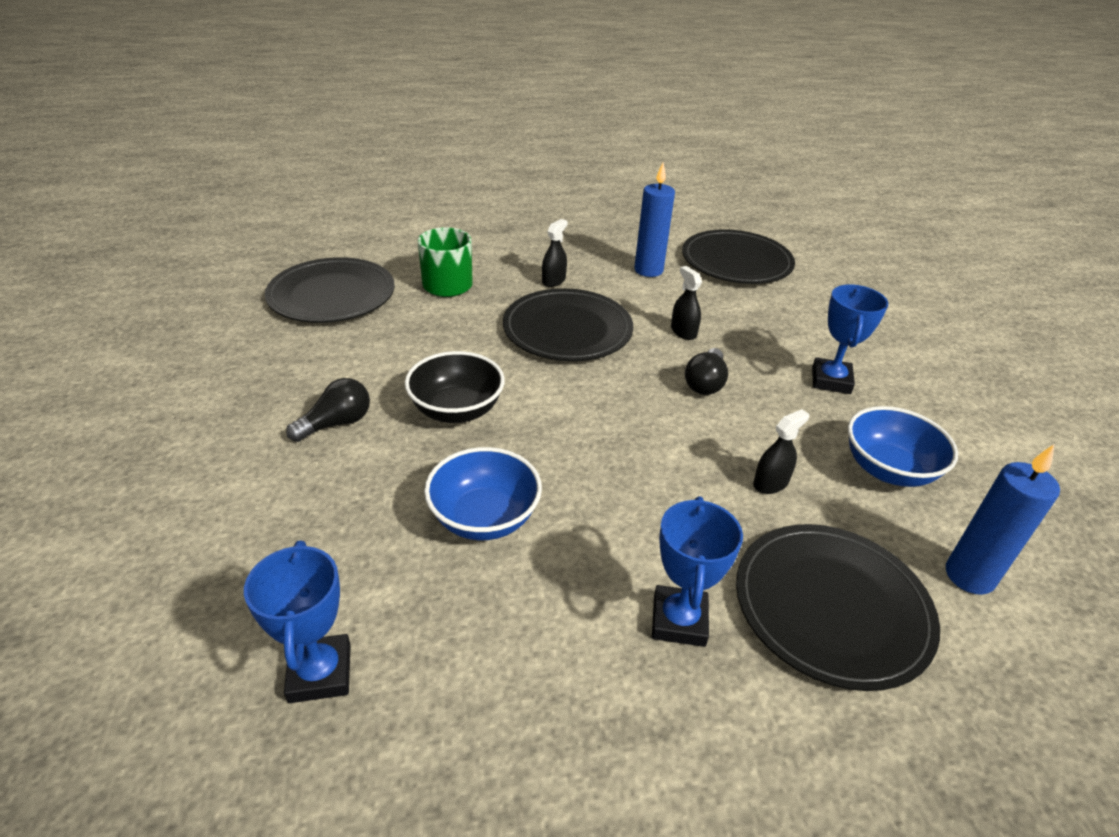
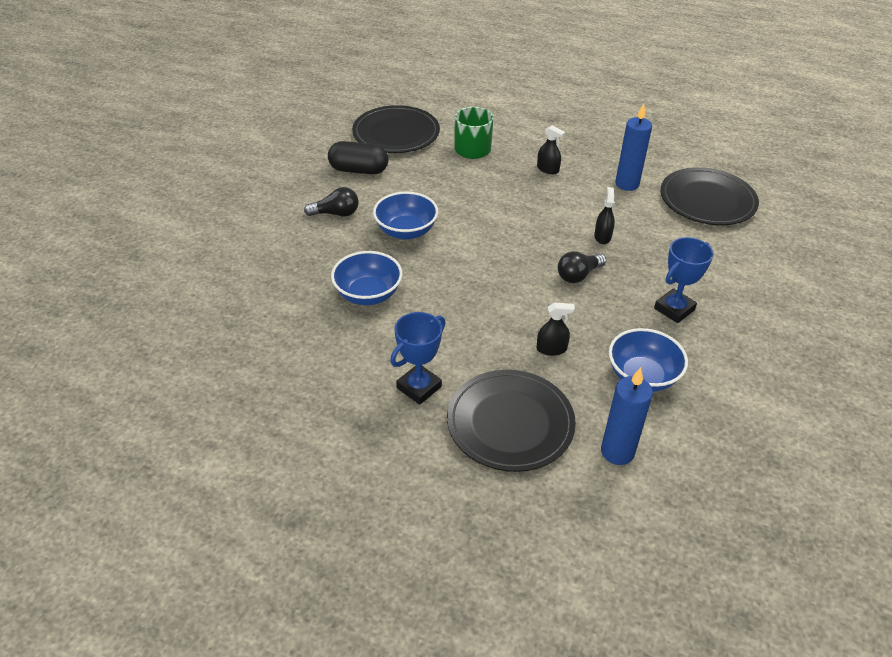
camera: 35 degrees right, 5 degrees up
blue trophy [244,541,351,703] -> none
black bowl [405,351,505,423] -> blue bowl [373,192,438,240]
black plate [503,288,633,361] -> none
black spray bottle [542,219,567,287] -> black spray bottle turned 60 degrees clockwise [537,125,565,174]
none -> black capsule [328,141,389,174]

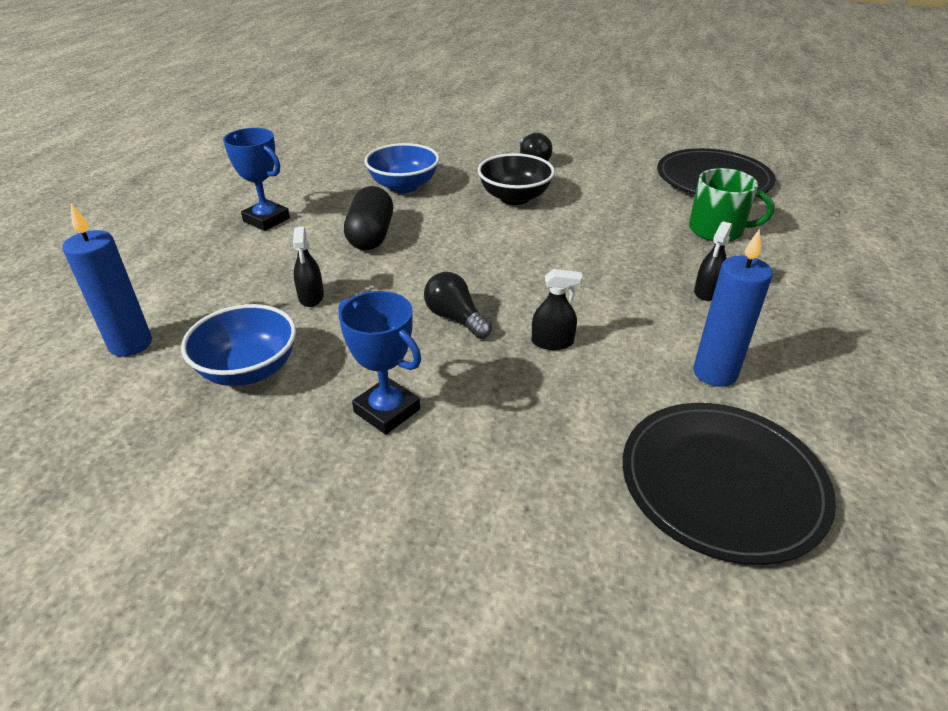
camera: 85 degrees right, 5 degrees down
black capsule [328,141,389,174] -> black capsule moved to [344,186,393,250]
blue bowl [373,192,438,240] -> black bowl [478,153,555,205]
black plate [447,370,576,472] -> none

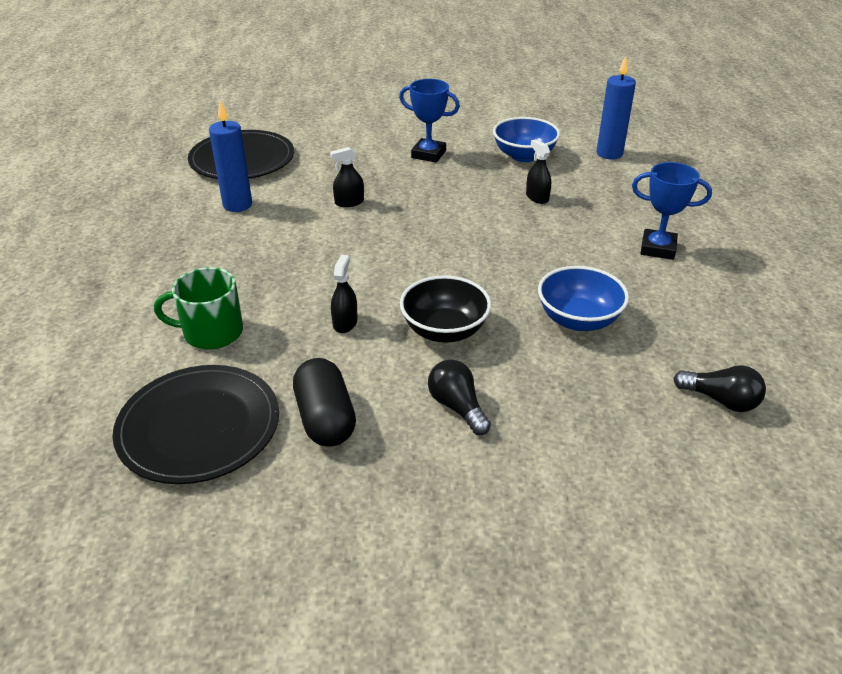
camera: 160 degrees right, 0 degrees up
black capsule [344,186,393,250] -> black capsule moved to [293,358,356,447]
black light bulb [424,272,492,339] -> black light bulb moved to [673,365,766,412]
black spray bottle [694,221,732,301] -> black spray bottle moved to [331,255,358,333]

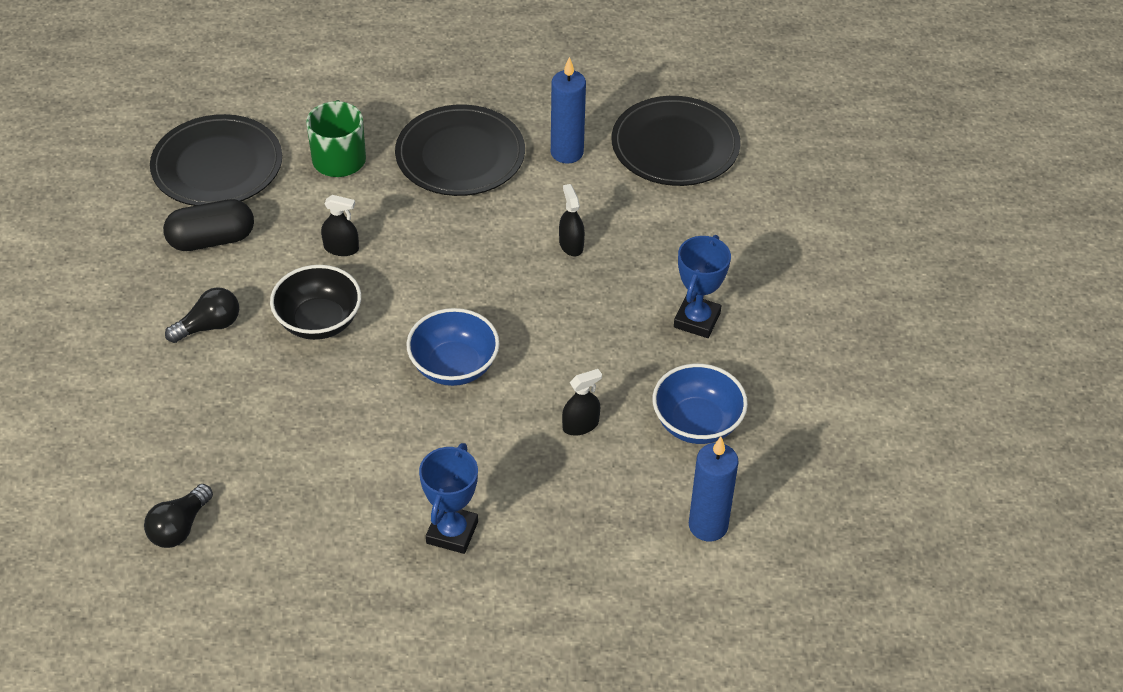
camera: 90 degrees right, 10 degrees up
blue bowl [538,266,629,331] -> blue bowl moved to [406,308,499,386]
none -> black plate [395,105,525,196]

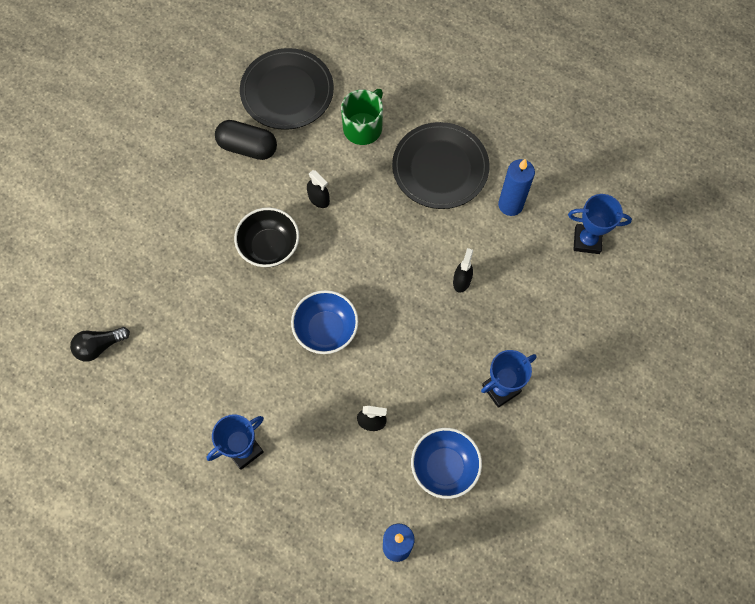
camera: 35 degrees right, 20 degrees up
black light bulb [165,287,239,343] -> none
black plate [612,96,741,186] -> blue trophy [568,194,632,254]

